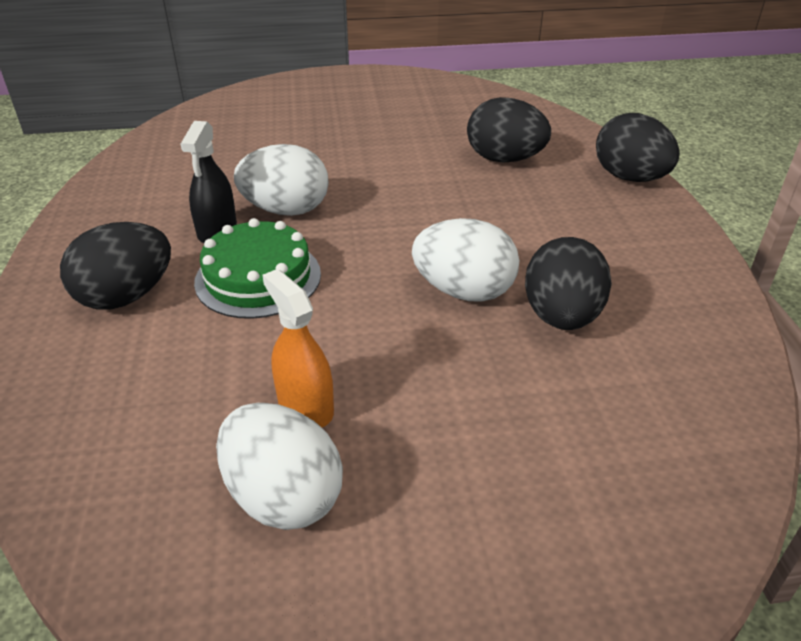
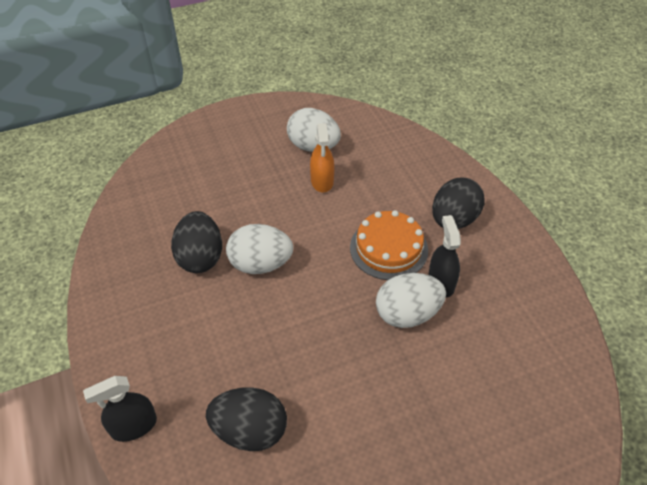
camera: 165 degrees right, 10 degrees up
green cake [194,218,321,319] -> orange cake [350,210,428,280]
orange spray bottle [262,269,334,428] -> orange spray bottle turned 45 degrees clockwise [310,123,334,192]
black egg [596,113,680,182] -> black spray bottle [83,376,157,442]

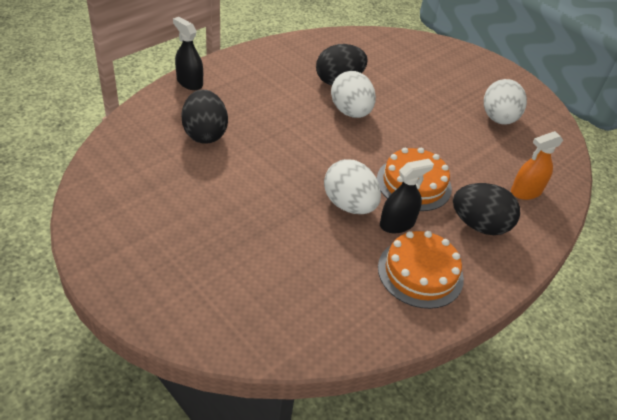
camera: 65 degrees right, 5 degrees down
orange spray bottle [310,123,334,192] -> orange spray bottle moved to [511,131,563,200]
none -> orange cake [378,231,464,309]

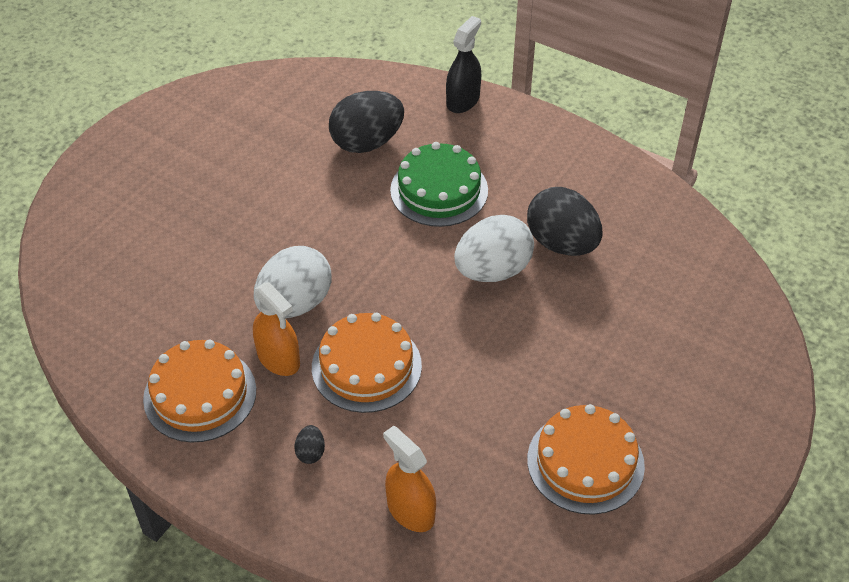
camera: 80 degrees right, 5 degrees up
black spray bottle [380,159,434,233] -> orange spray bottle [253,282,300,376]
black egg [453,183,520,235] -> black egg [294,425,325,464], size x0.42
white egg [484,79,527,125] -> orange cake [527,404,645,515]
none -> green cake [390,142,488,227]

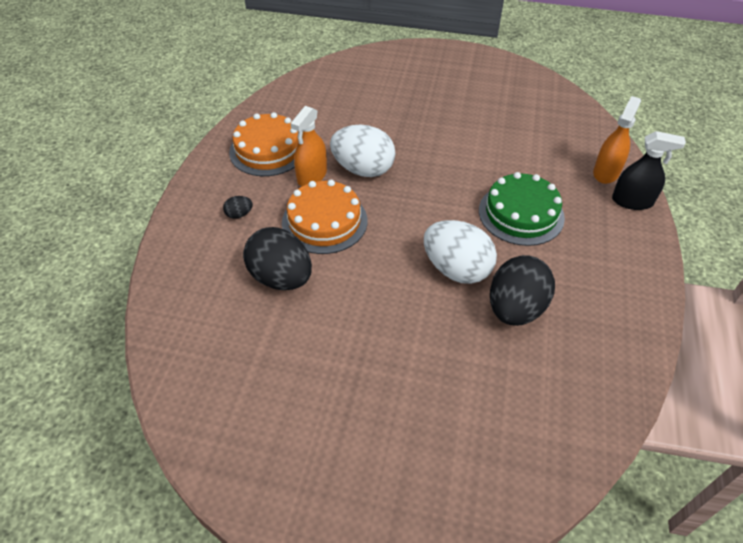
camera: 70 degrees right, 0 degrees up
black egg [329,91,404,153] -> black egg moved to [243,227,312,290]
orange spray bottle [383,426,436,532] -> orange spray bottle moved to [593,96,641,184]
orange cake [527,404,645,515] -> none

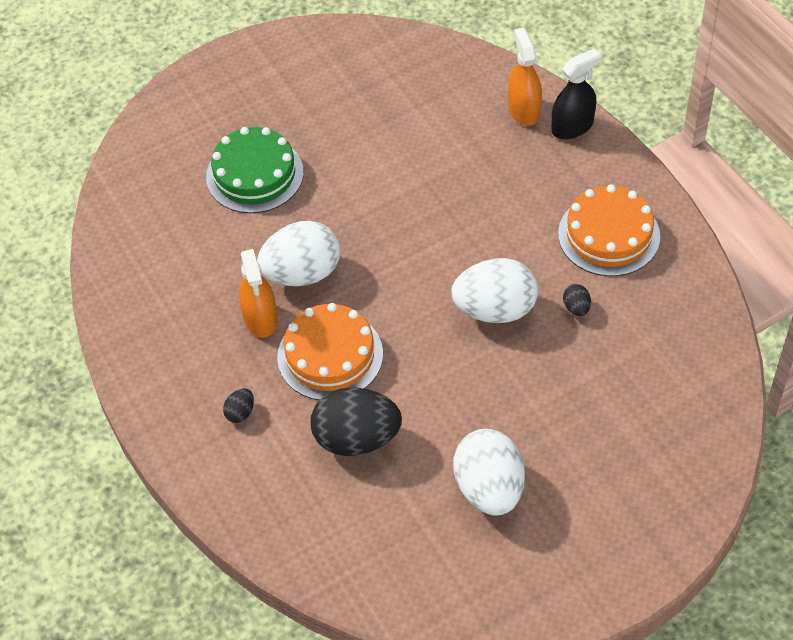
camera: 40 degrees left, 5 degrees up
orange cake [229,112,299,176] -> orange cake moved to [558,184,660,276]
green cake [479,172,565,246] -> green cake moved to [206,127,304,213]
black egg [490,255,555,326] -> black egg [563,284,591,316], size x0.42
none -> white egg [453,429,525,516]

